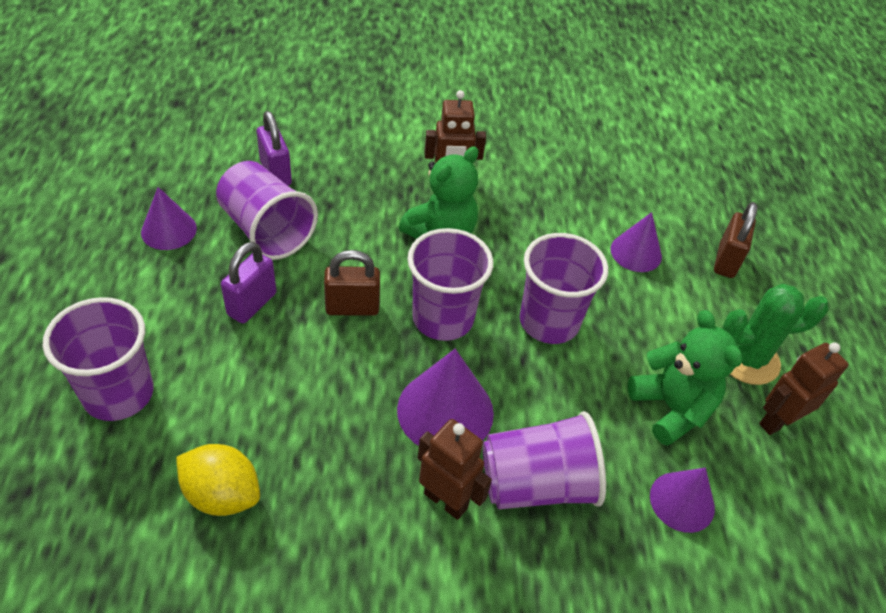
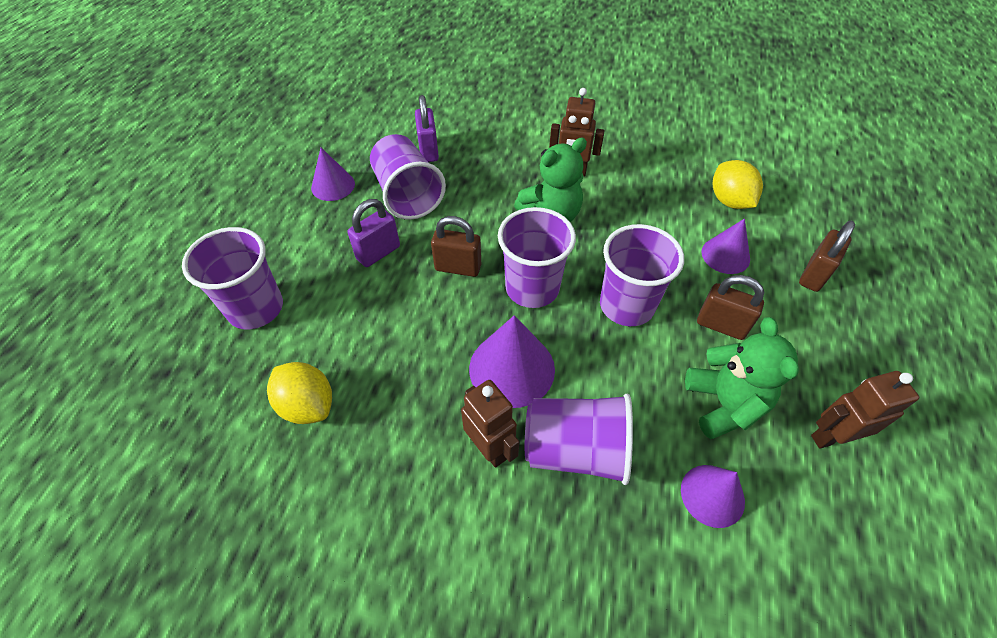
camera: 20 degrees right, 5 degrees up
green cactus [722,284,829,385] -> none
none -> brown padlock [697,275,765,340]
none -> yellow lemon [713,160,763,209]

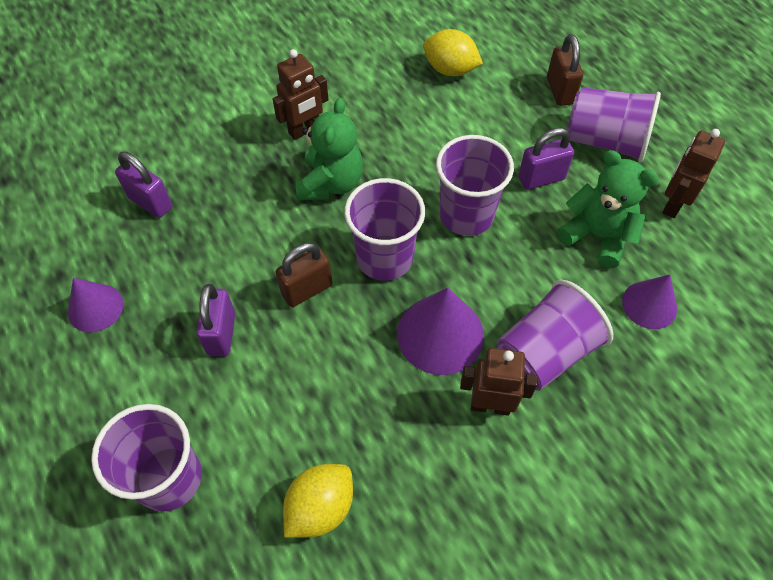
camera: 45 degrees left, 5 degrees up
yellow lemon [267,362,332,424] -> yellow lemon turned 45 degrees counterclockwise [283,464,353,538]
purple cup [370,134,446,220] -> purple cup moved to [568,87,661,162]
brown padlock [697,275,765,340] -> purple padlock [518,128,574,190]
purple cone [701,218,750,274] -> none

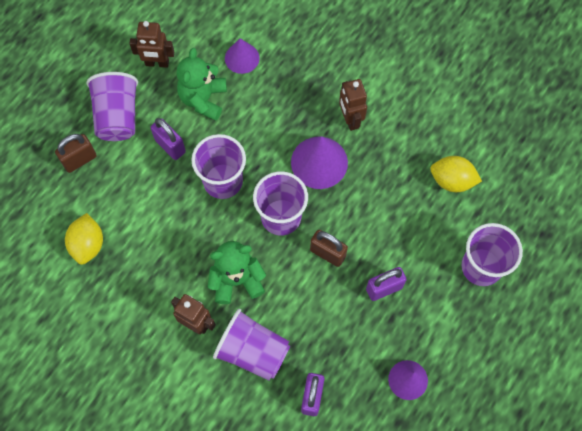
camera: 115 degrees left, 10 degrees up
purple cup [497,280,613,391] -> purple cup moved to [213,309,290,381]

